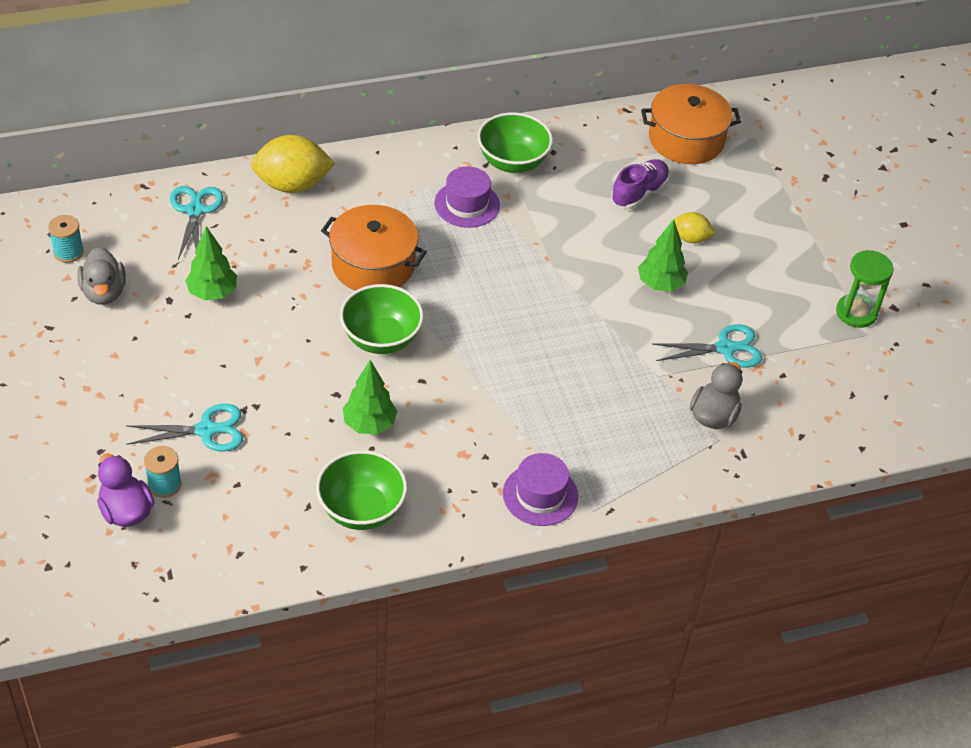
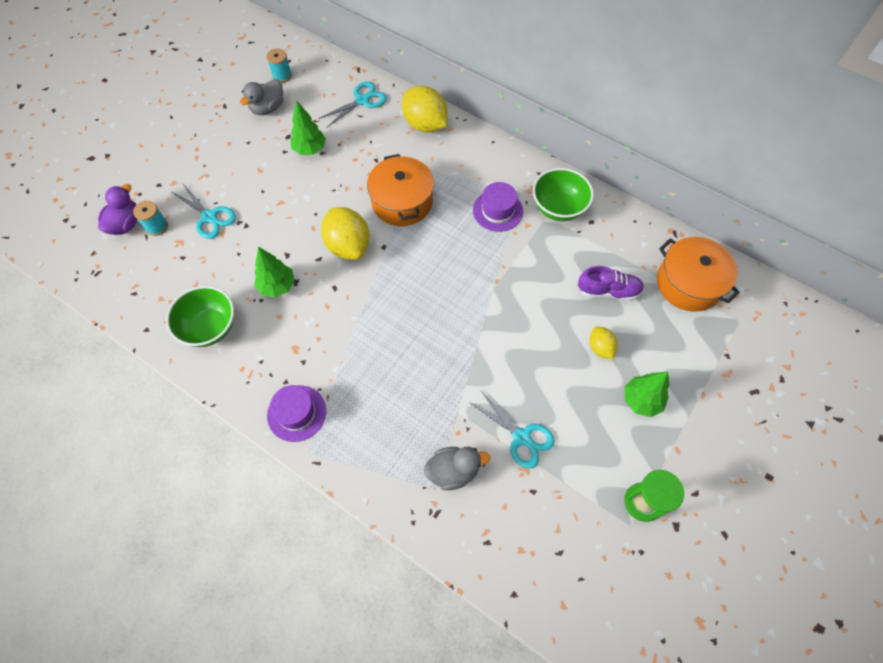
camera: 55 degrees right, 15 degrees up
green bowl [340,284,424,354] -> yellow lemon [321,207,370,260]
green tree [638,219,688,291] -> green tree moved to [625,372,669,417]

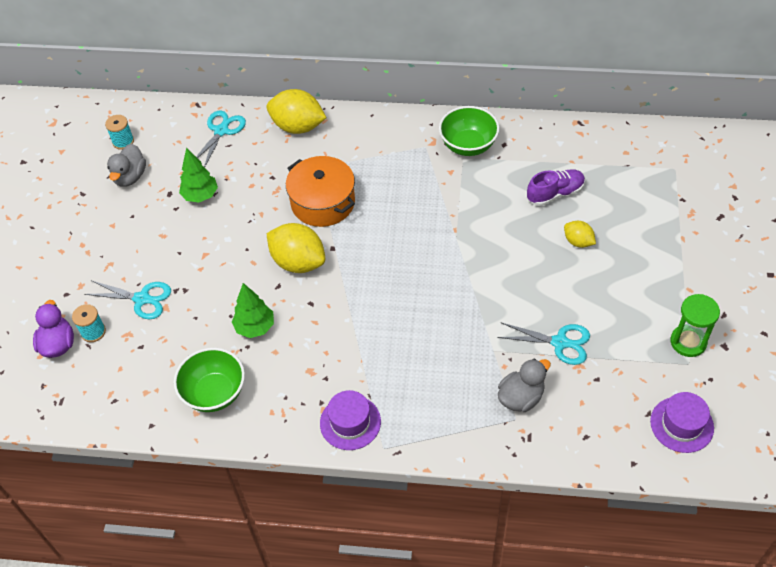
camera: 25 degrees left, 10 degrees down
purple hat [473,182,523,232] -> purple hat moved to [650,392,714,453]
green tree [625,372,669,417] -> none
orange pot [657,237,740,312] -> none

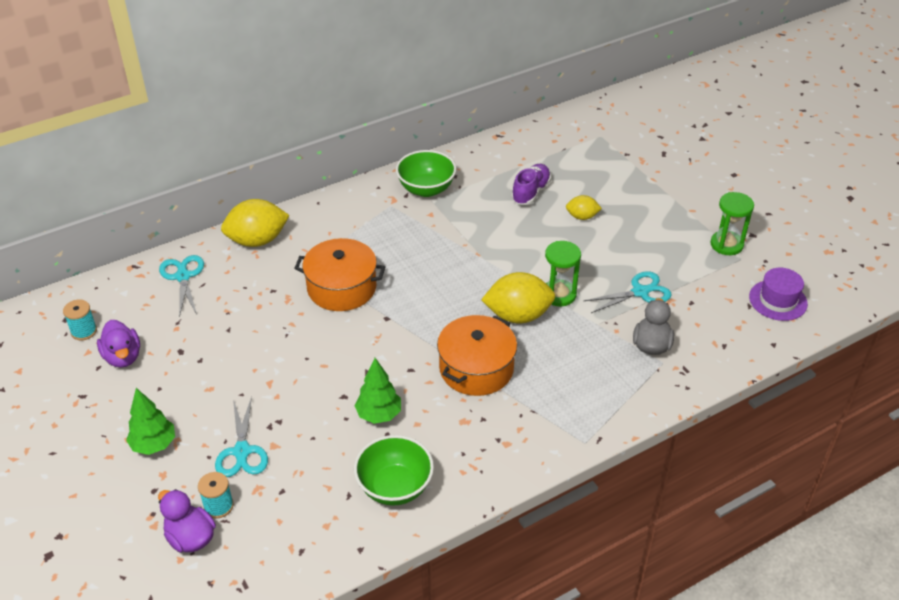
camera: 40 degrees left, 10 degrees down
turquoise scissors [84,281,171,319] -> turquoise scissors turned 105 degrees clockwise [215,396,268,477]
grey duck [107,144,146,187] -> purple duck [97,320,140,368]
green tree [179,148,218,202] -> green tree moved to [126,388,175,455]
yellow lemon [267,223,325,273] -> yellow lemon moved to [481,272,555,324]
purple hat [320,390,381,450] -> none
none -> orange pot [437,315,517,396]
none -> green hourglass [545,241,581,307]

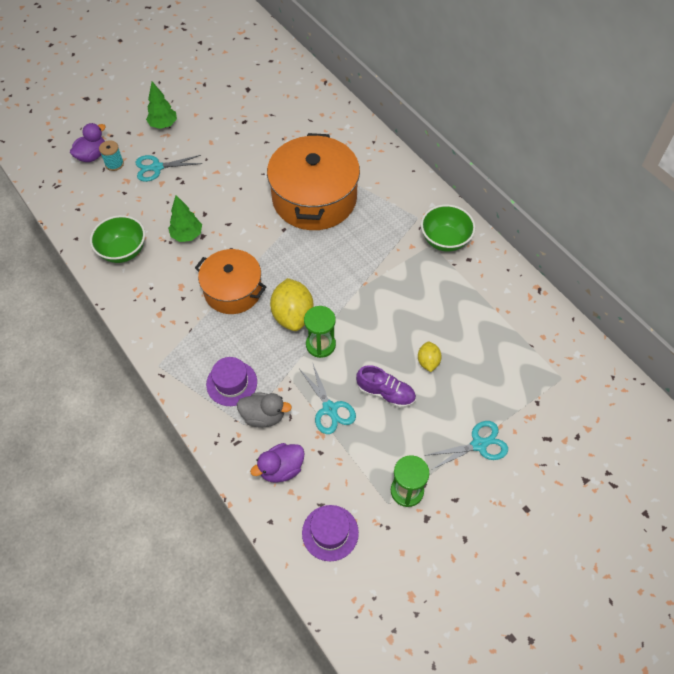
camera: 85 degrees right, 15 degrees up
turquoise spool [63,300,97,340] -> none
purple duck [97,320,140,368] -> purple duck moved to [250,443,305,483]
turquoise scissors [159,255,204,318] -> turquoise scissors moved to [427,421,508,470]
yellow lemon [221,199,290,247] -> none
orange pot [294,238,385,311] -> orange pot [267,133,360,230], size x1.57
purple shoe [511,164,551,205] -> purple shoe moved to [356,365,416,408]
none -> purple hat [206,357,257,406]

